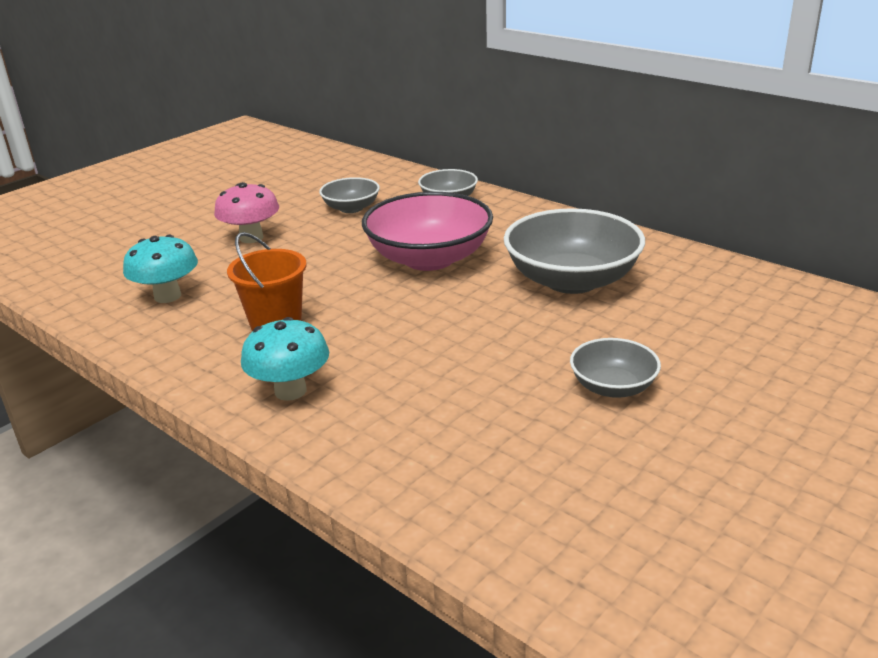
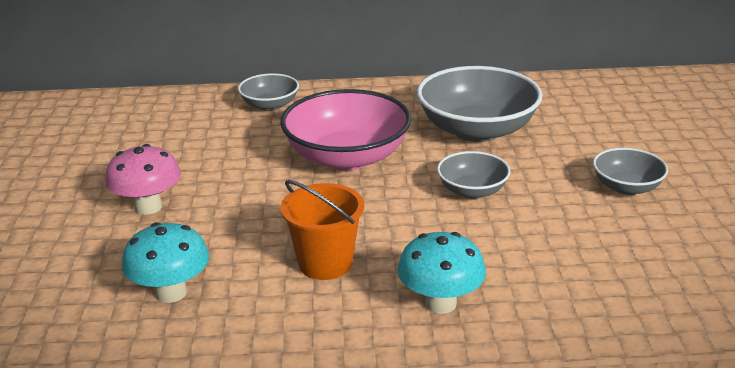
camera: 45 degrees left, 0 degrees up
grey bowl [319,177,380,213] -> grey bowl moved to [437,151,510,199]

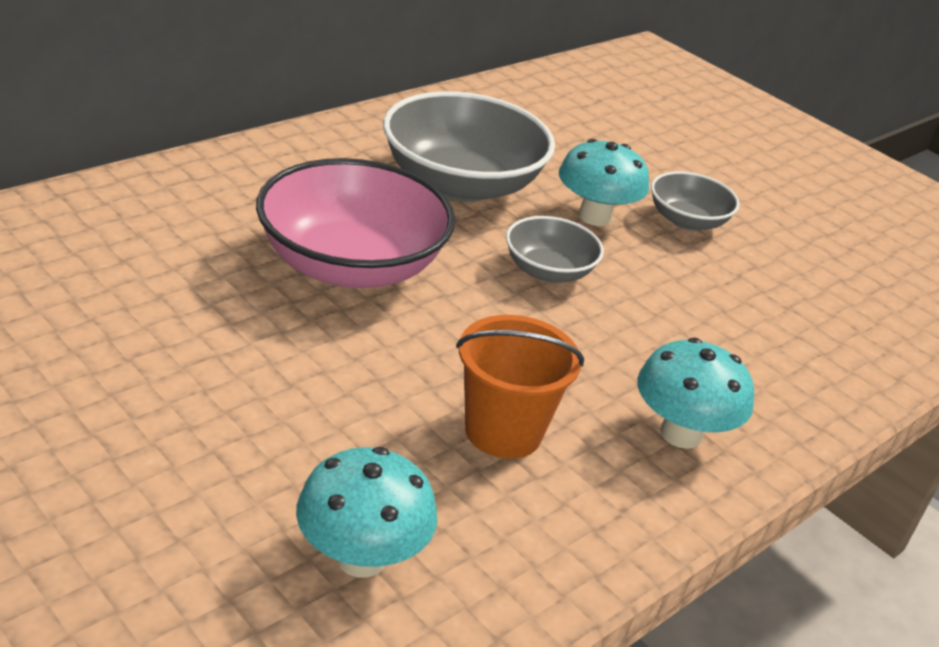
camera: 45 degrees left, 5 degrees up
pink mushroom [105,144,181,215] -> none
grey bowl [238,73,299,111] -> none
none -> turquoise mushroom [559,139,649,226]

